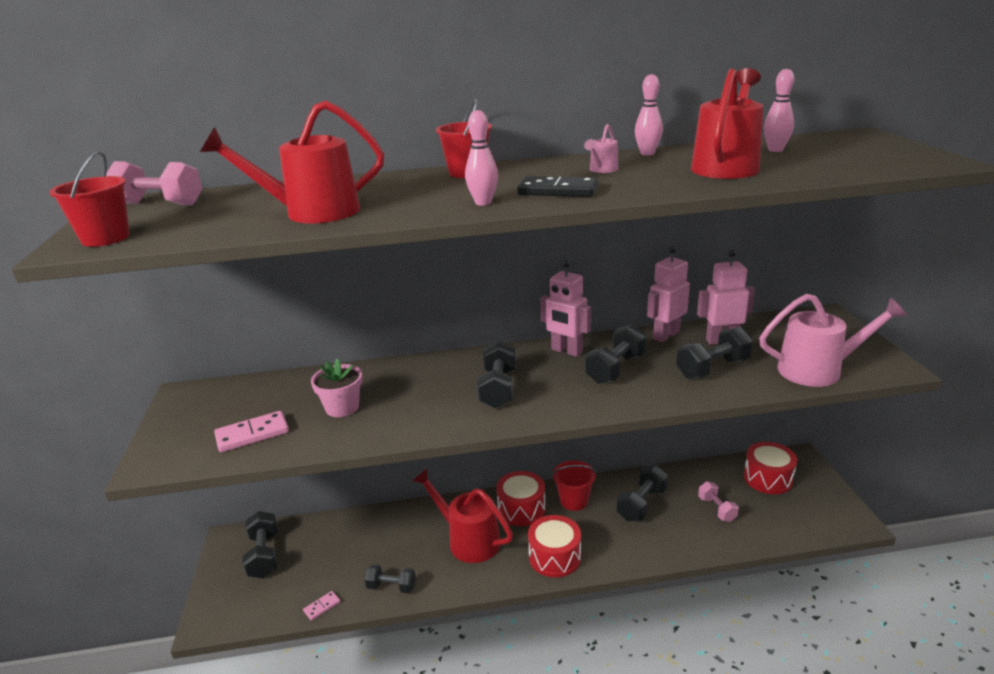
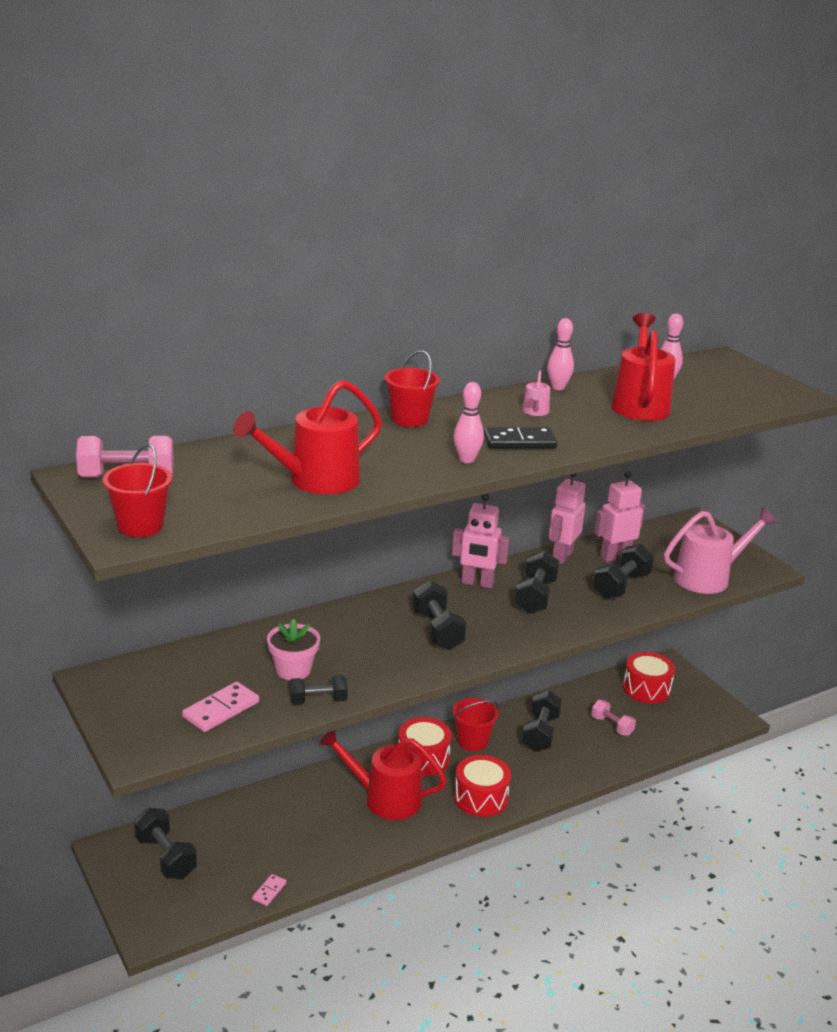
camera: 25 degrees left, 0 degrees up
black dumbbell [364,565,416,593] -> black dumbbell moved to [289,675,348,705]

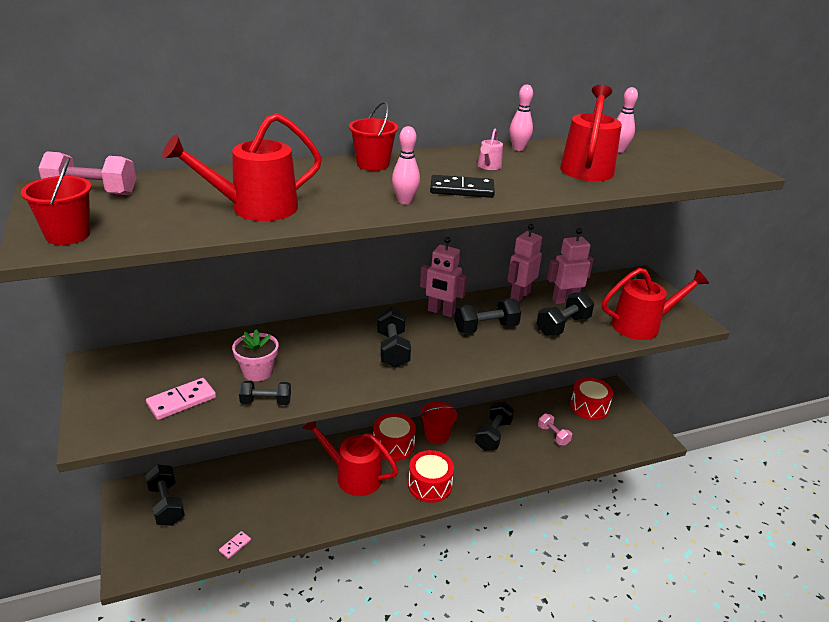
camera: 10 degrees right, 5 degrees up
black dumbbell [514,551,559,614] -> black dumbbell turned 45 degrees clockwise [454,298,521,334]
pink watering can [664,507,777,594] -> red watering can [602,268,709,340]

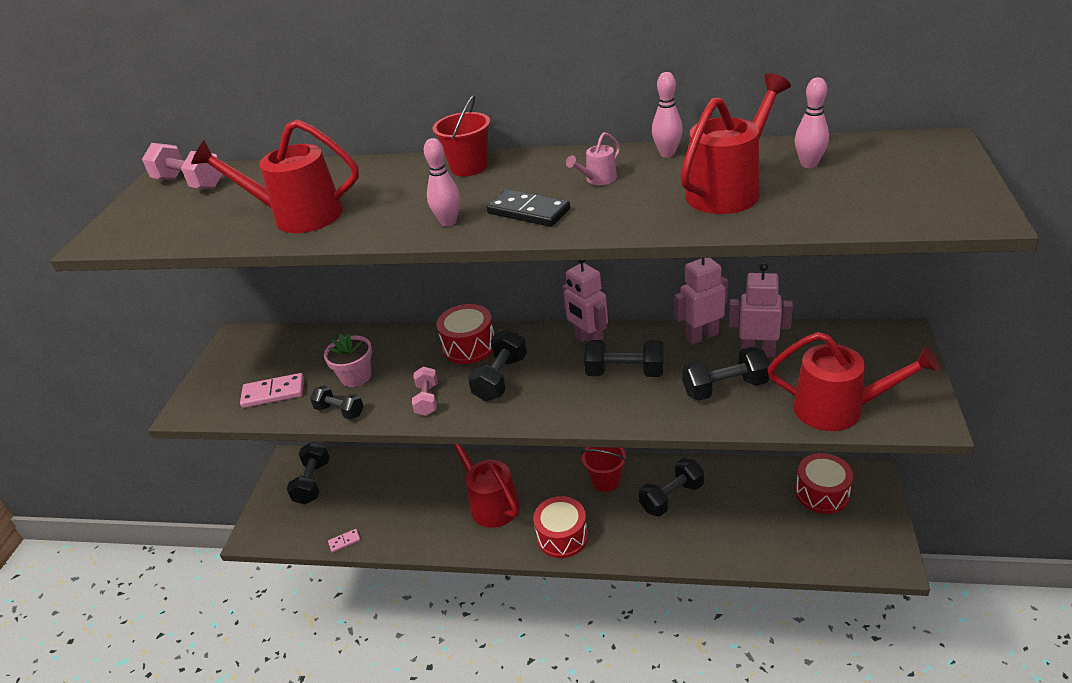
camera: 35 degrees right, 5 degrees up
red bucket [21,157,92,245] -> none
red drum [373,413,416,461] -> red drum moved to [437,304,494,364]
pink dumbbell [538,413,572,446] -> pink dumbbell moved to [412,366,438,416]

